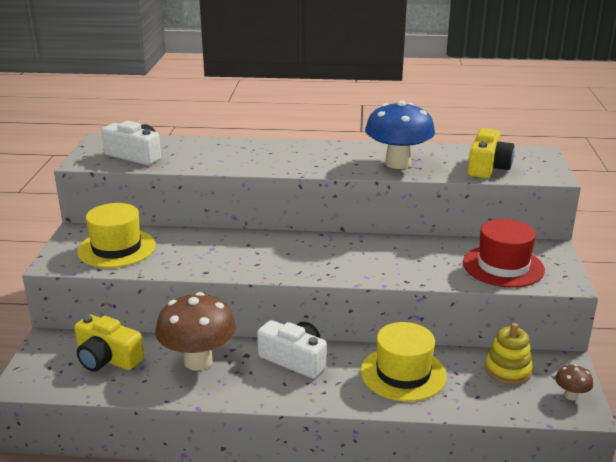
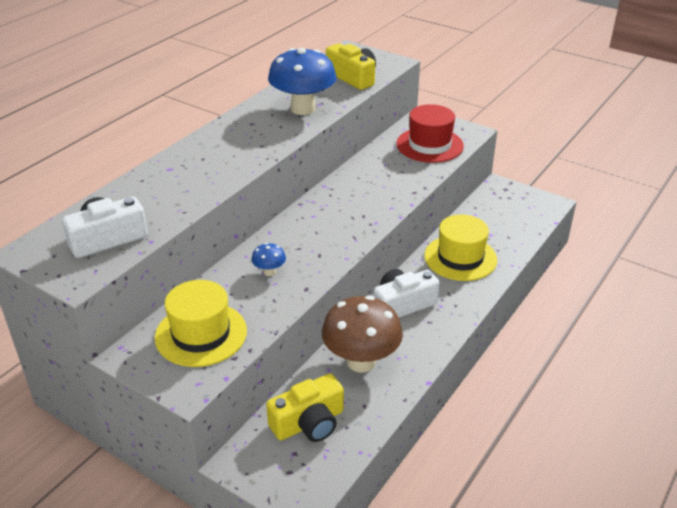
camera: 60 degrees left, 10 degrees up
yellow stacking toy [485,323,533,385] -> none
brown mushroom [555,364,593,400] -> none
none -> blue mushroom [251,243,286,276]

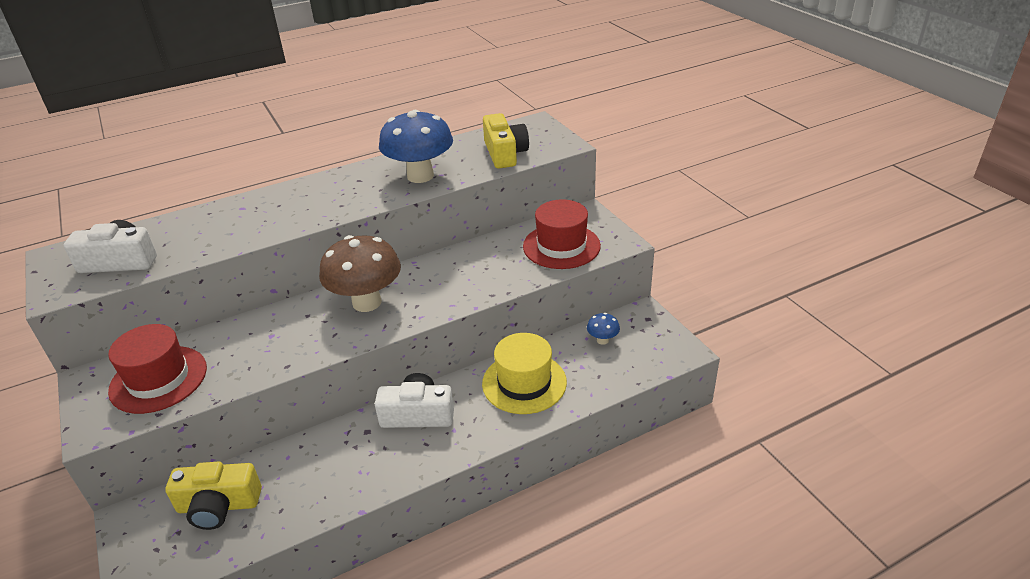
camera: 30 degrees right, 0 degrees up
yellow hat [155,280,247,367] -> red hat [108,324,207,414]
blue mushroom [251,243,286,276] -> blue mushroom moved to [587,313,620,345]
brown mushroom [322,296,403,373] -> brown mushroom moved to [319,235,401,312]

